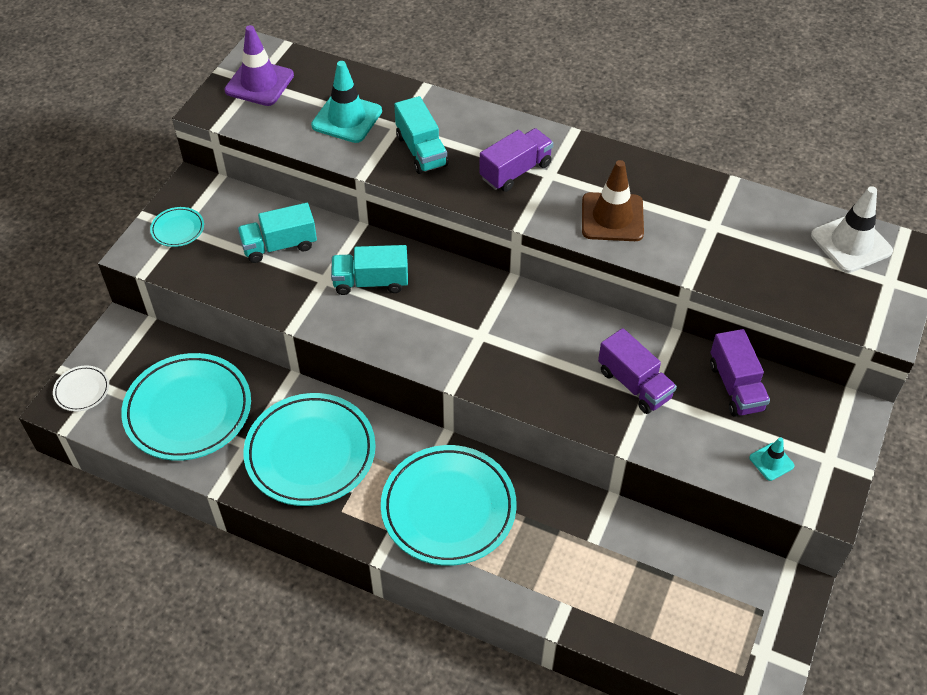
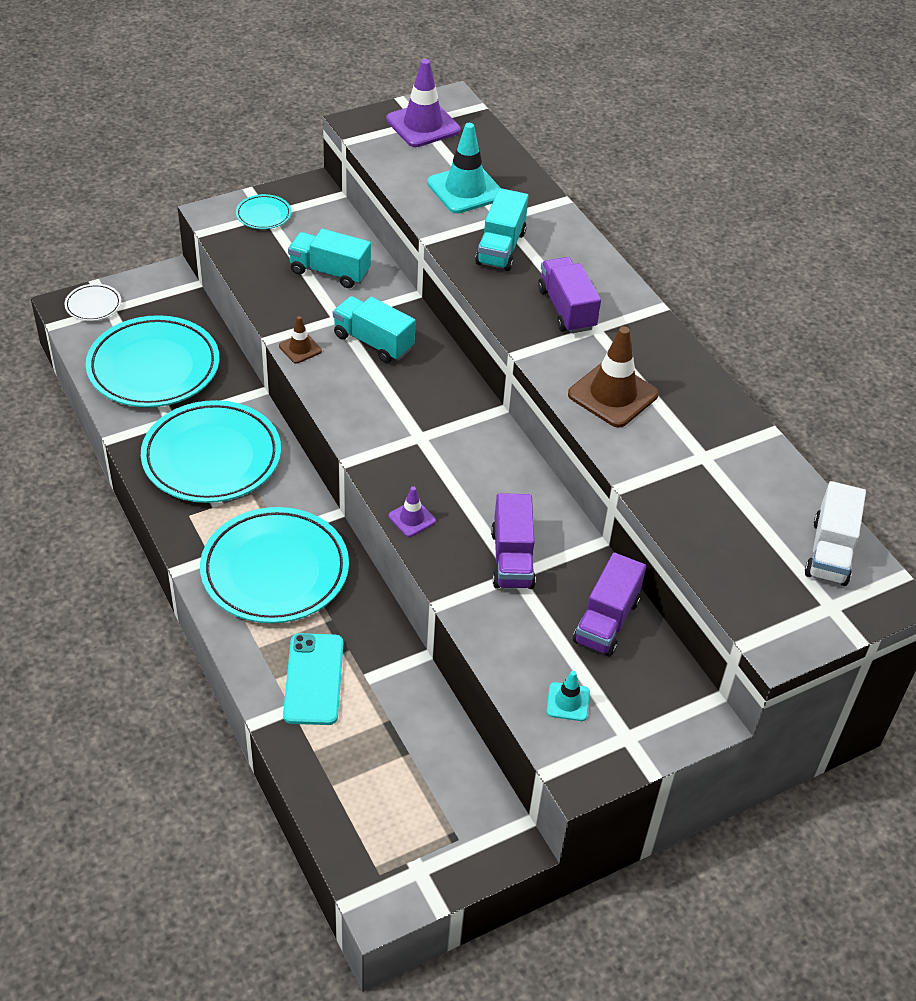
camera: 35 degrees right, 5 degrees down
purple truck [479,128,553,192] -> purple truck turned 105 degrees counterclockwise [538,257,601,333]
white traffic cone [811,186,893,273] -> white truck [805,481,866,586]
none -> brown traffic cone [279,316,322,364]
none -> turquoise phone [283,633,343,725]
none -> purple traffic cone [388,486,436,537]

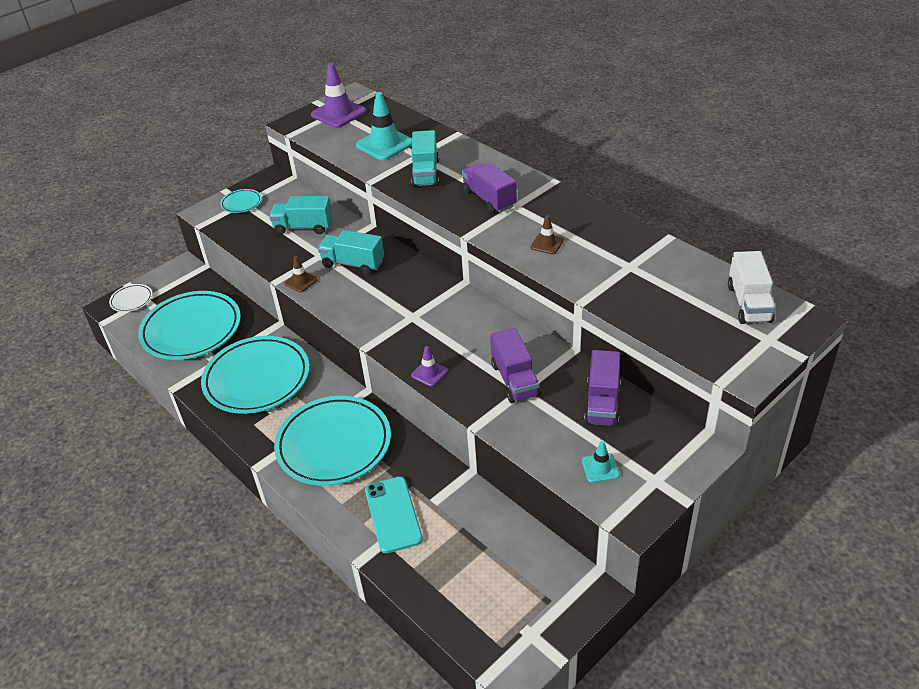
camera: 10 degrees left, 5 degrees down
brown traffic cone [568,326,659,427] -> brown traffic cone [530,215,564,254], size x0.52

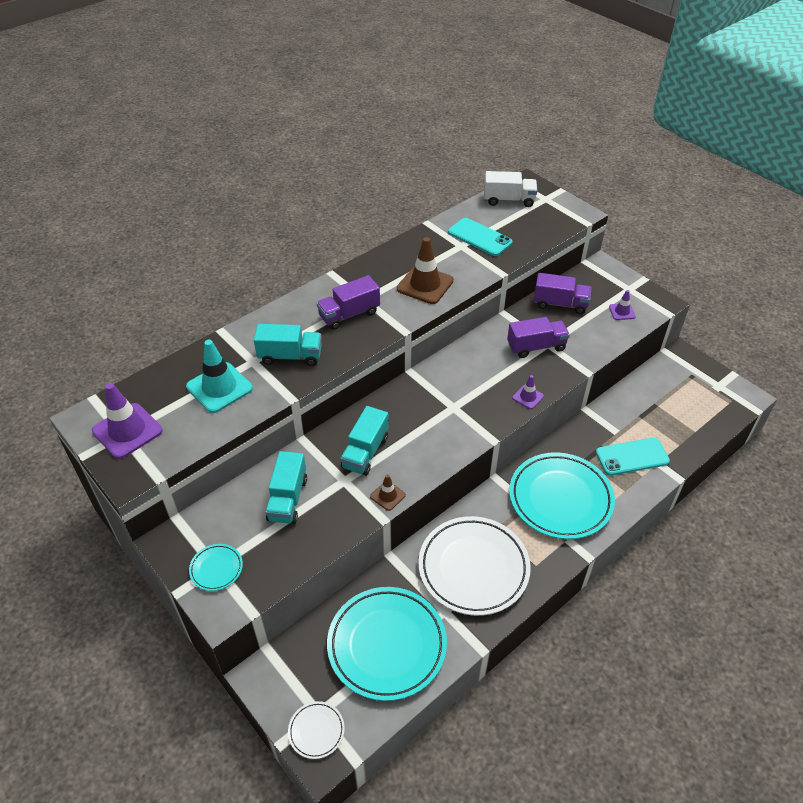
camera: 90 degrees left, 5 degrees up
turquoise plate [201,336,309,414] -> white plate [418,516,531,616]
brown traffic cone [530,215,564,254] -> brown traffic cone [397,237,454,304], size x1.93
turquoise traffic cone [582,440,620,483] -> purple traffic cone [609,290,636,320]
none -> turquoise phone [448,218,512,256]

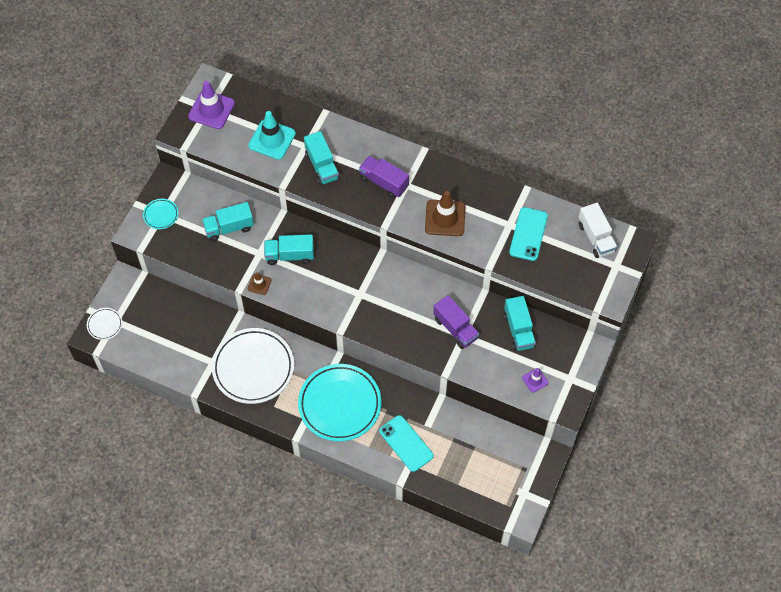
camera: 65 degrees right, 15 degrees up
turquoise plate [327,587,447,701] -> none
purple traffic cone [512,375,544,409] -> none
purple truck [534,273,591,314] -> turquoise truck [504,296,536,351]

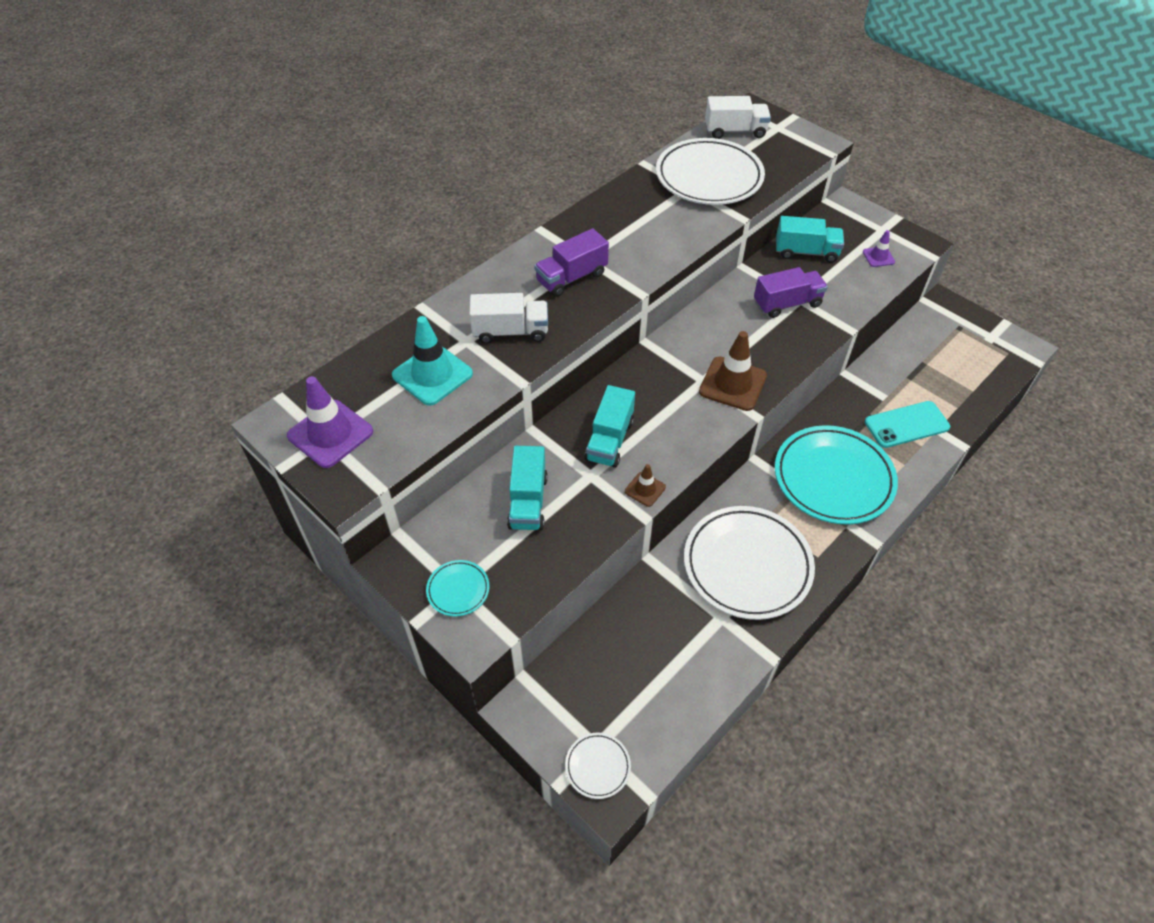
camera: 70 degrees left, 10 degrees down
turquoise truck [304,131,340,185] -> white truck [469,293,548,344]
brown traffic cone [425,191,466,236] -> brown traffic cone moved to [699,331,767,411]
turquoise phone [509,207,548,261] -> white plate [656,138,765,205]

